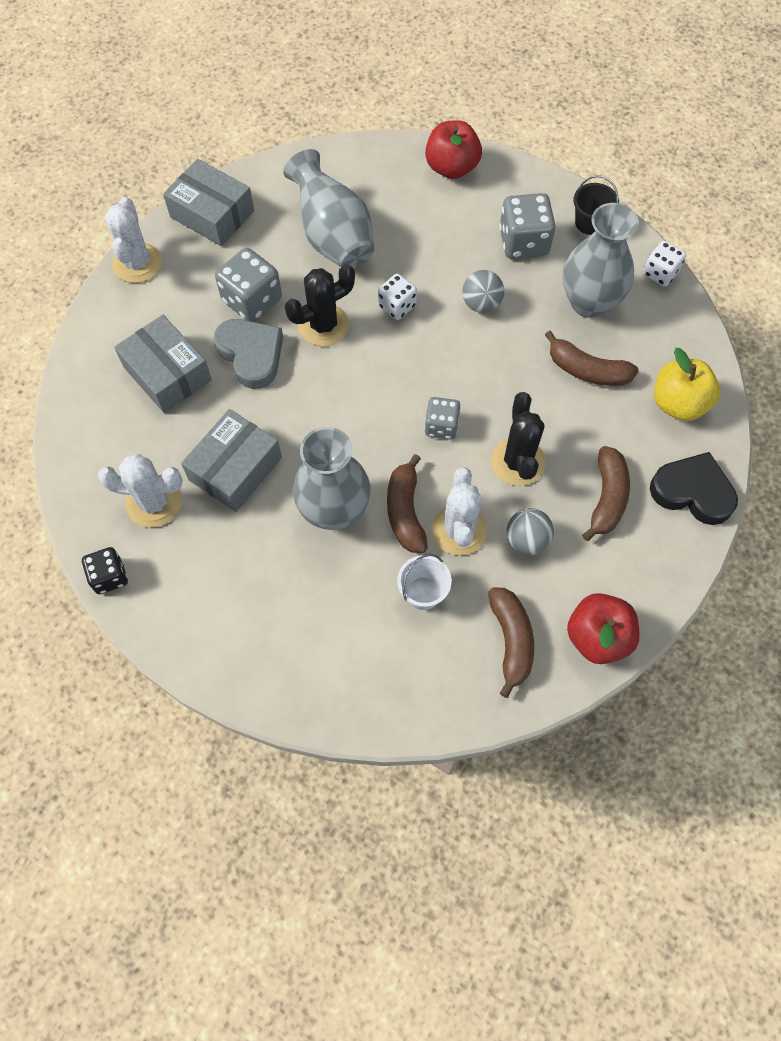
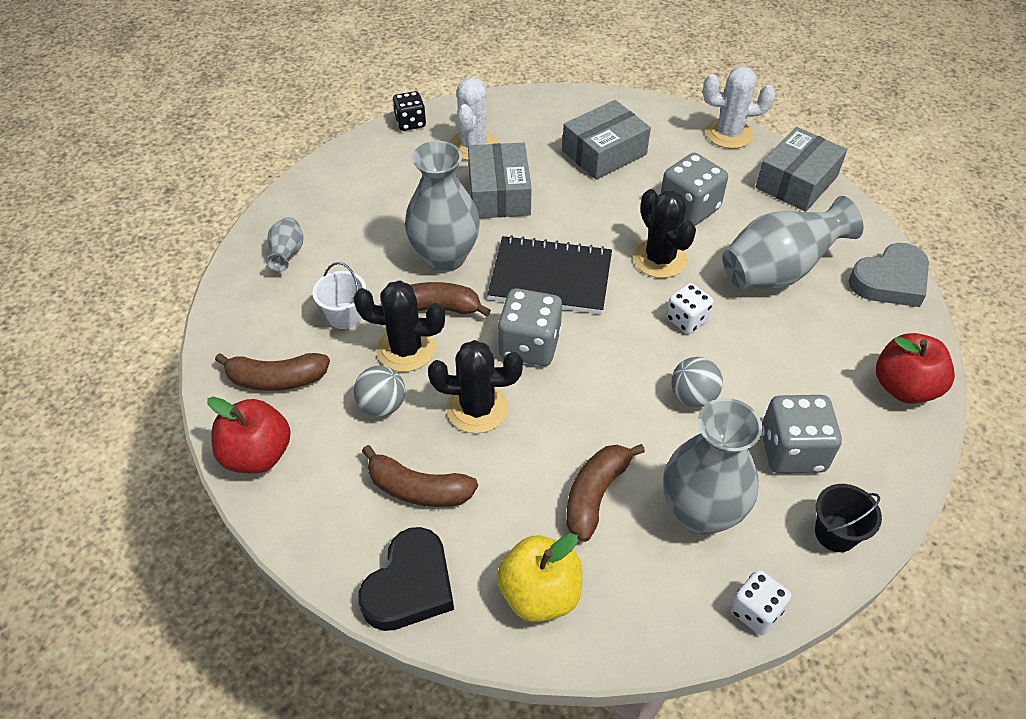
camera: 95 degrees right, 15 degrees down
grey box [181,409,282,512] -> grey box turned 45 degrees clockwise [468,142,532,218]
grey heart [214,319,283,389] -> grey heart moved to [849,243,929,307]
grey dice [425,397,461,440] -> grey dice [498,288,562,366], size x1.60
white cactus [431,467,488,556] -> black cactus [353,280,445,372]
none -> grey vase [266,217,303,272]
none -> black notebook [487,235,612,314]

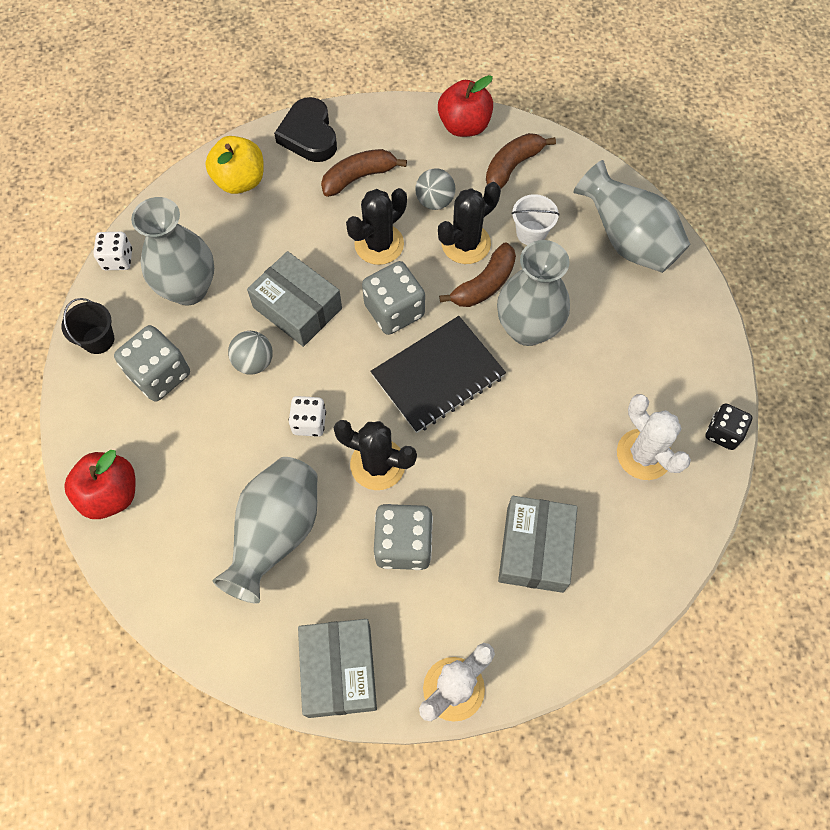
camera: 135 degrees right, 15 degrees up
grey vase [266,217,303,272] -> grey vase [573,160,690,273], size x2.07
grey box [468,142,532,218] -> grey box moved to [247,251,342,347]
brown banana [566,444,645,542] -> none
grey heart [849,243,929,307] -> none

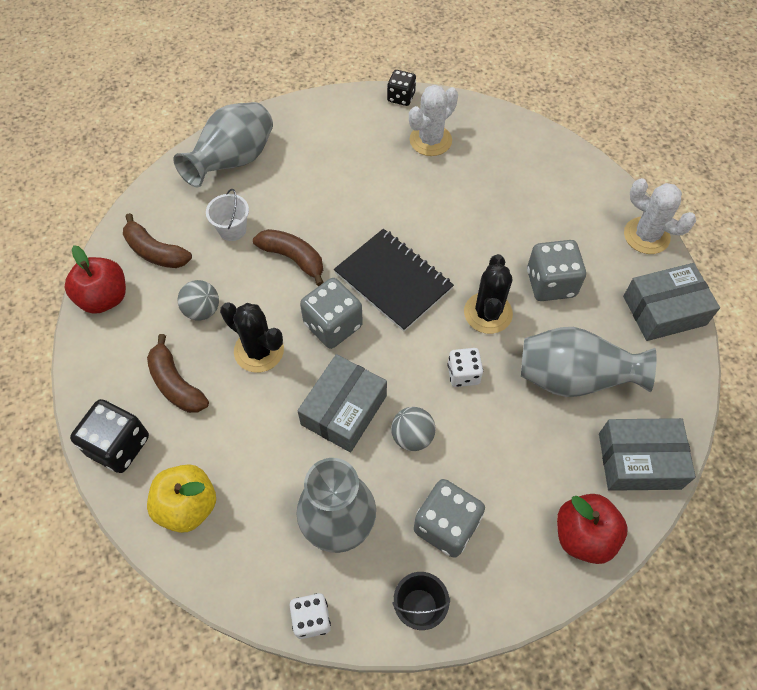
camera: 100 degrees left, 5 degrees down
black heart [274,97,337,162] -> black dice [70,399,149,473]
black cactus [438,182,501,264] -> none
grey vase [497,240,570,346] -> none
grey box [498,496,578,593] -> grey box moved to [599,418,696,491]

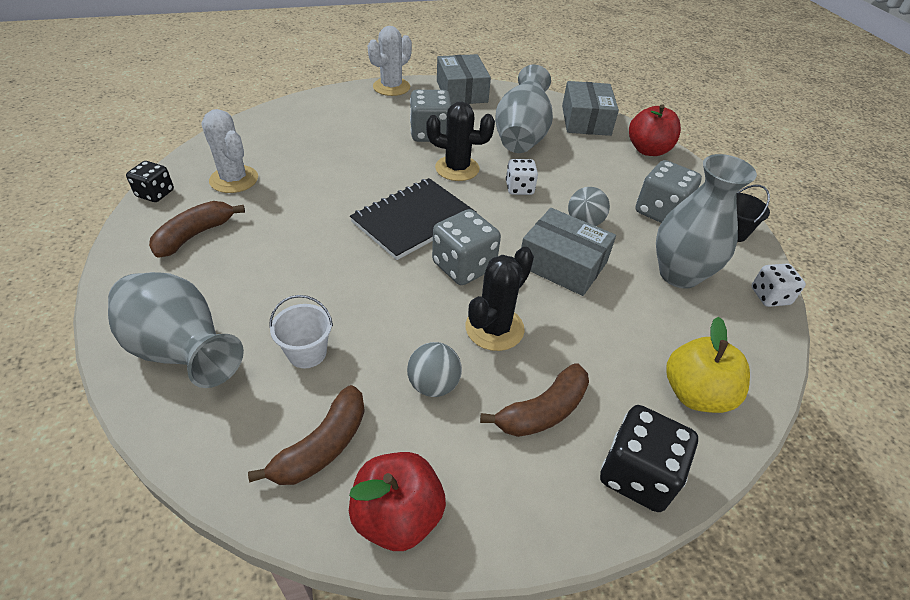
camera: 90 degrees left, 15 degrees down
brown banana [253,229,324,286] -> brown banana moved to [149,201,245,258]

